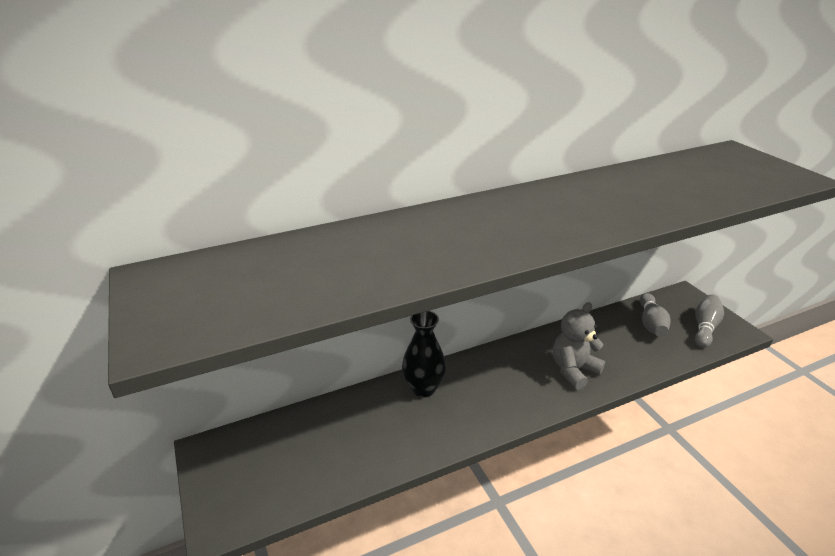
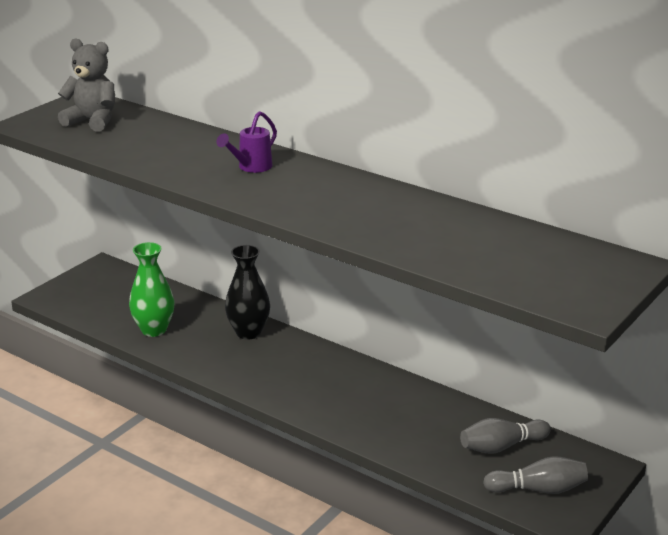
camera: 60 degrees right, 5 degrees down
grey teddy bear [553,302,605,390] -> grey teddy bear moved to [58,38,115,132]
none -> green vase [129,242,175,337]
none -> purple watering can [216,111,277,173]

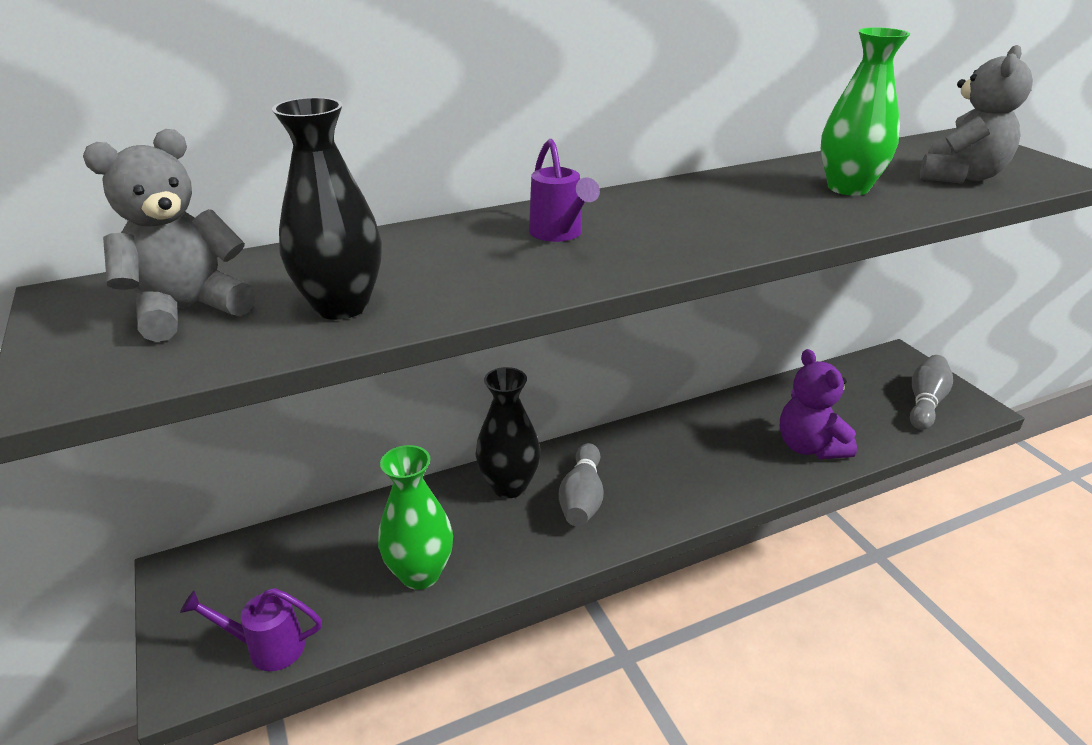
camera: 60 degrees left, 5 degrees up
grey bowling pin [460,418,551,454] -> grey bowling pin moved to [559,443,603,526]
none -> purple watering can [180,588,322,671]
none -> black vase [272,97,382,320]
none -> purple teddy bear [780,349,857,459]
none -> green vase [821,27,910,196]
none -> grey teddy bear [920,45,1033,184]

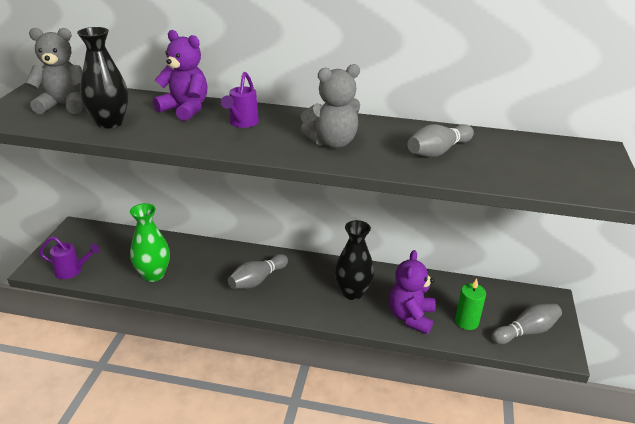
camera: 35 degrees right, 0 degrees up
purple watering can [180,588,322,671] -> purple watering can turned 150 degrees clockwise [39,236,100,279]
black vase [476,367,541,498] -> black vase moved to [335,220,374,300]
green vase [821,27,910,196] -> grey bowling pin [407,124,474,157]
grey teddy bear [920,45,1033,184] -> grey teddy bear moved to [300,64,360,148]
none -> purple teddy bear [153,30,208,121]
none -> green candle [455,279,486,330]

